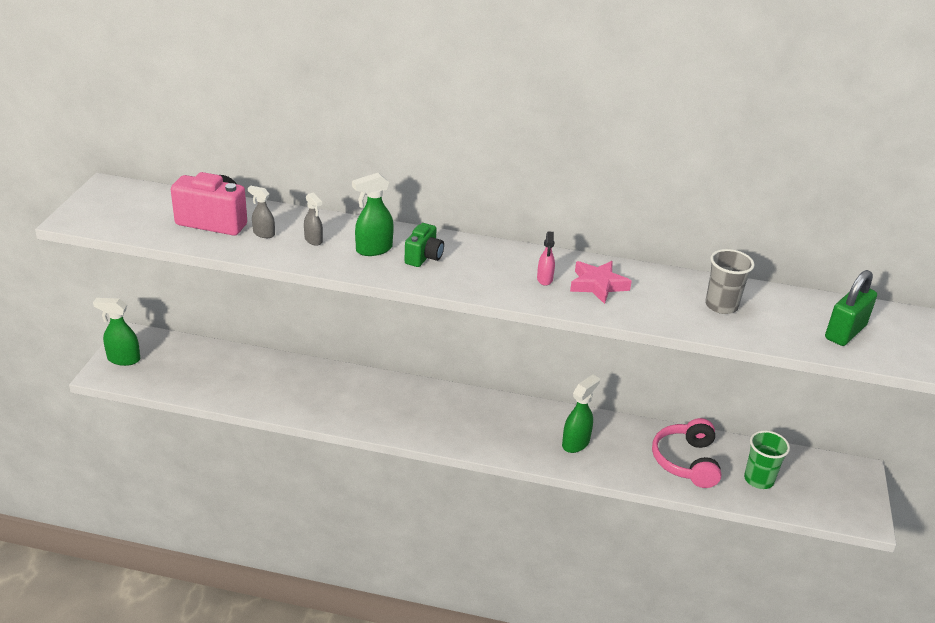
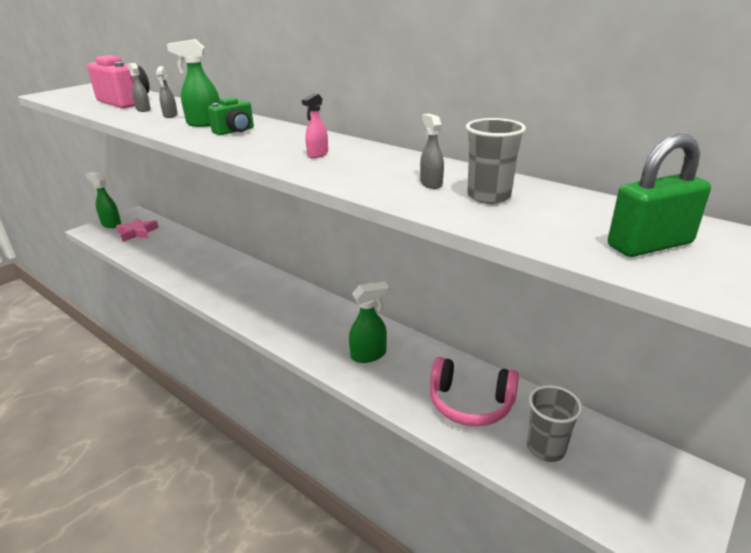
camera: 30 degrees right, 5 degrees down
pink star [570,261,632,304] -> pink star moved to [116,217,159,242]
pink headphones [652,418,721,488] -> pink headphones turned 105 degrees counterclockwise [430,357,519,426]
green cup [744,430,790,489] -> grey cup [527,385,583,462]
none -> grey spray bottle [420,113,444,189]

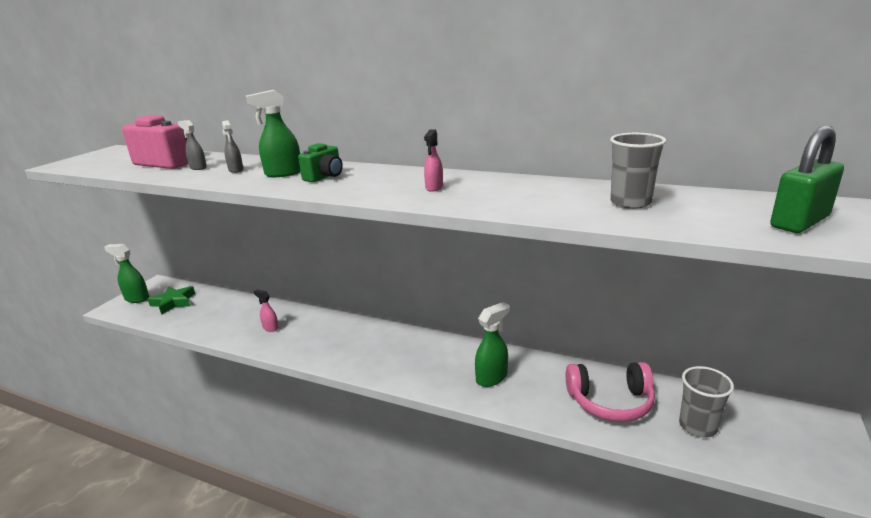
camera: 15 degrees left, 5 degrees down
pink star [116,217,159,242] -> green star [148,286,195,315]
grey spray bottle [420,113,444,189] -> none
none -> pink spray bottle [253,289,279,332]

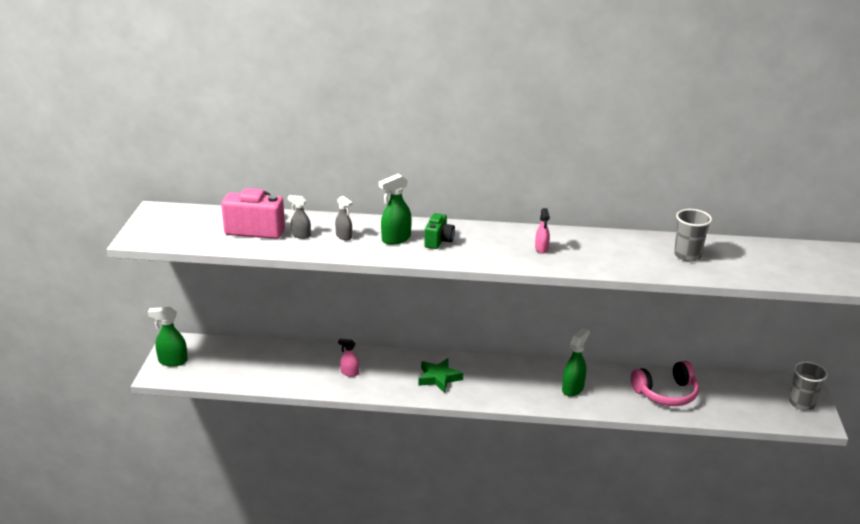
camera: 20 degrees left, 5 degrees up
green star [148,286,195,315] -> green star moved to [418,358,463,393]
grey cup [679,366,734,438] -> grey cup moved to [789,361,828,410]
green padlock [770,126,844,233] -> none

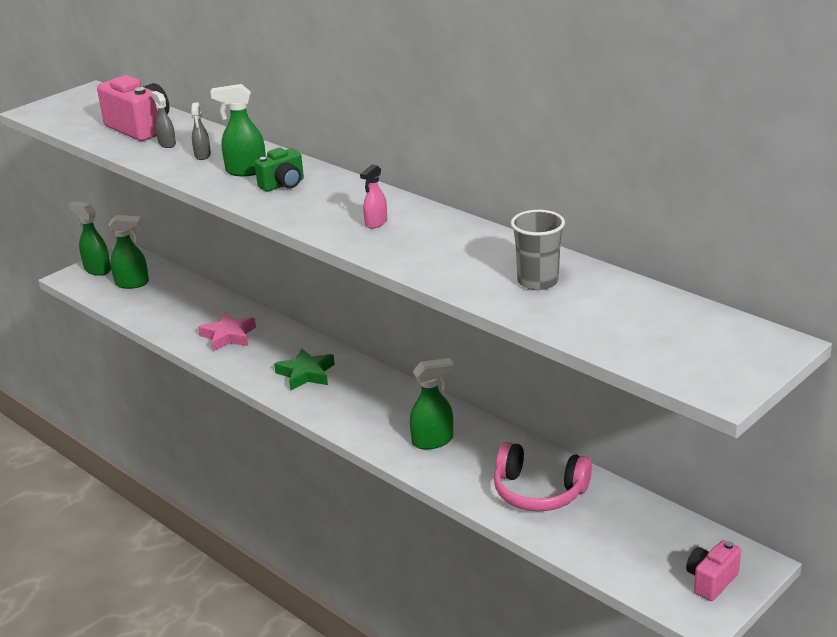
camera: 40 degrees right, 0 degrees up
pink spray bottle [338,339,359,377] -> pink star [198,313,256,351]
grey cup [789,361,828,410] -> pink camera [686,540,741,601]
none -> green spray bottle [108,215,149,289]

